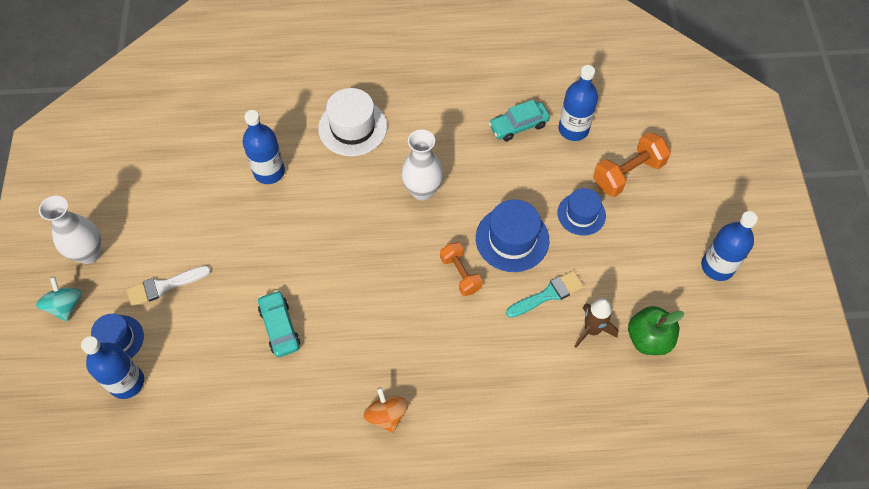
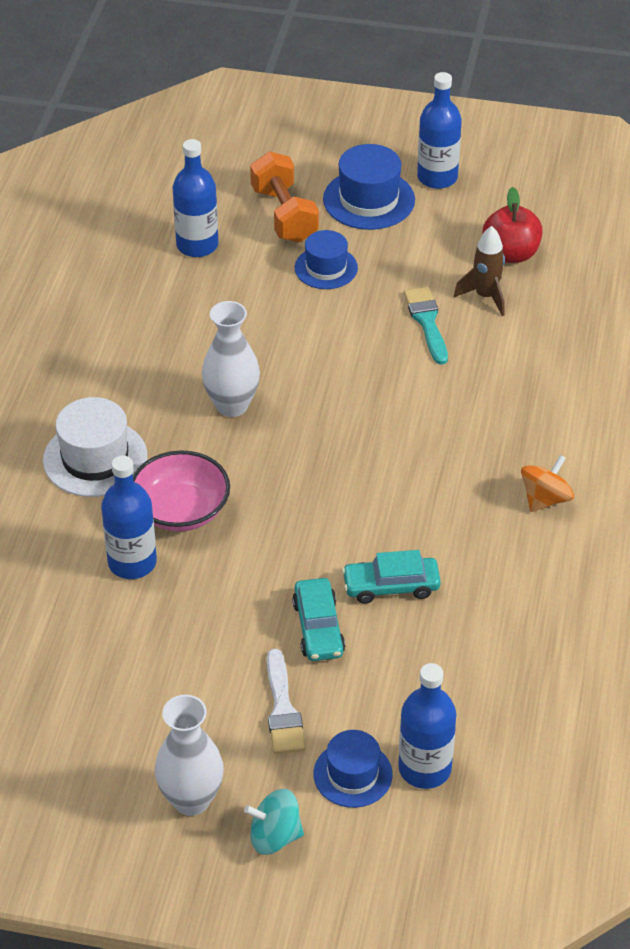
camera: 75 degrees left, 15 degrees down
orange spinning top [363,387,409,433] -> orange spinning top turned 135 degrees clockwise [521,455,574,512]
orange dumbbell [440,242,483,296] -> none
blue hat [476,199,549,272] -> blue hat moved to [323,144,415,230]
turquoise car [489,100,550,141] -> turquoise car moved to [292,578,345,661]
green apple [628,306,684,355] -> red apple [483,187,543,263]
none -> pink bowl [133,451,230,532]

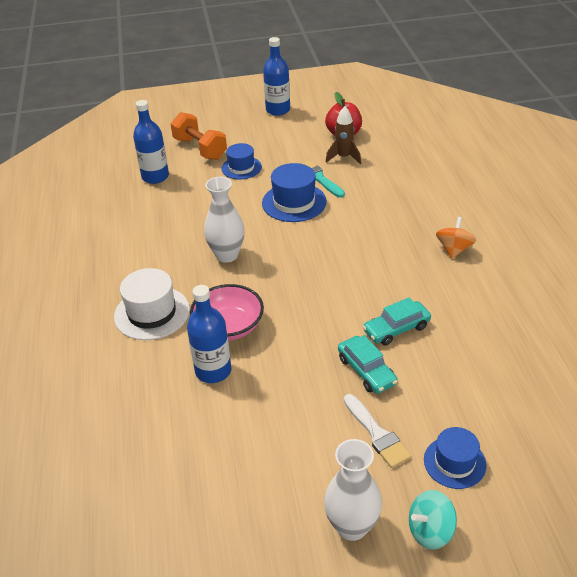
camera: 20 degrees left, 5 degrees down
blue hat [323,144,415,230] -> blue hat moved to [262,163,327,222]
blue bottle [398,663,456,789] -> none

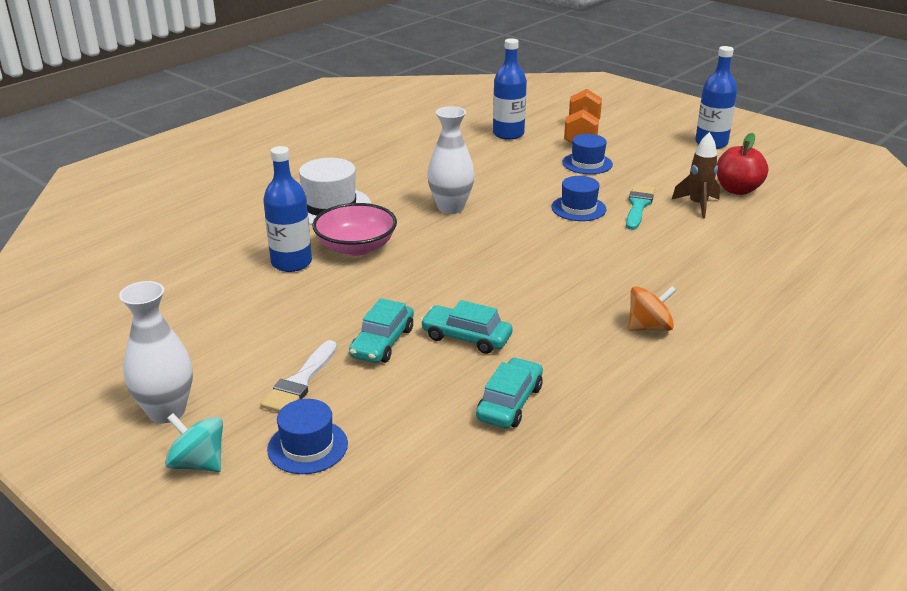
camera: 50 degrees right, 10 degrees down
blue hat [262,163,327,222] -> blue hat [551,176,607,221], size x0.67
none -> turquoise car [476,357,543,428]

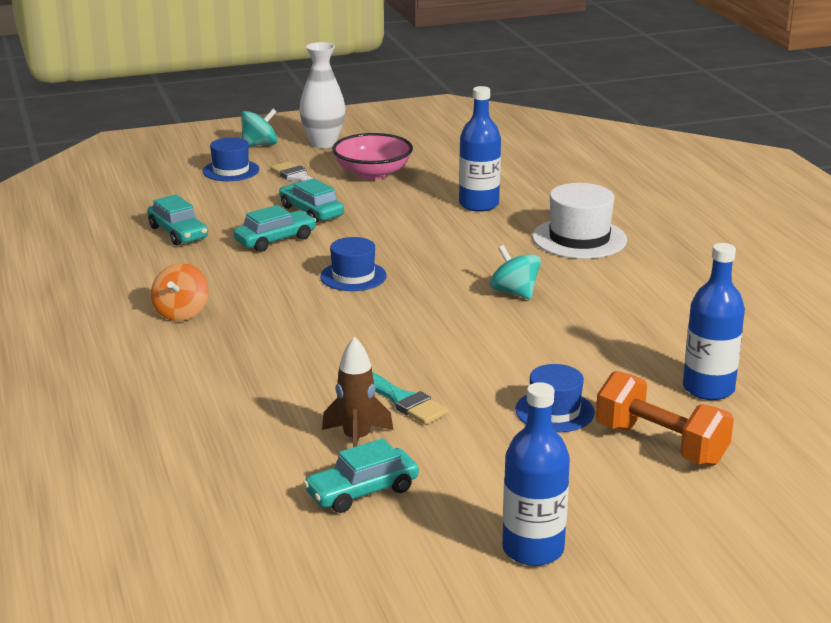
camera: 120 degrees right, 5 degrees down
pink bowl [312,203,397,256] -> pink bowl moved to [332,133,413,180]
white vase [427,106,475,214] -> turquoise spinning top [489,245,541,300]
blue hat [551,176,607,221] -> blue hat moved to [320,237,387,291]
red apple [717,133,768,195] -> turquoise car [303,438,419,513]

